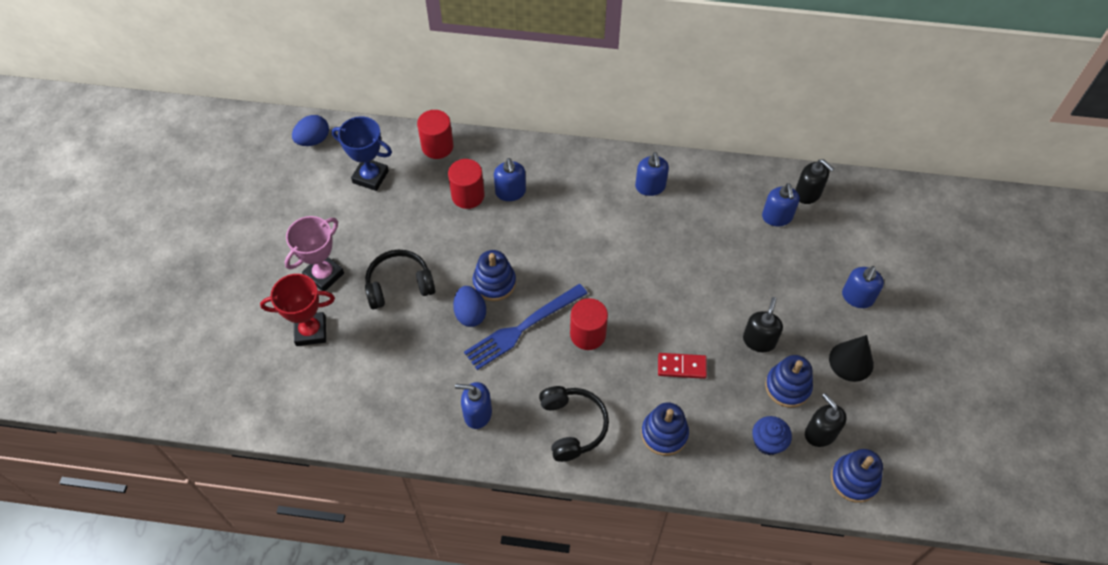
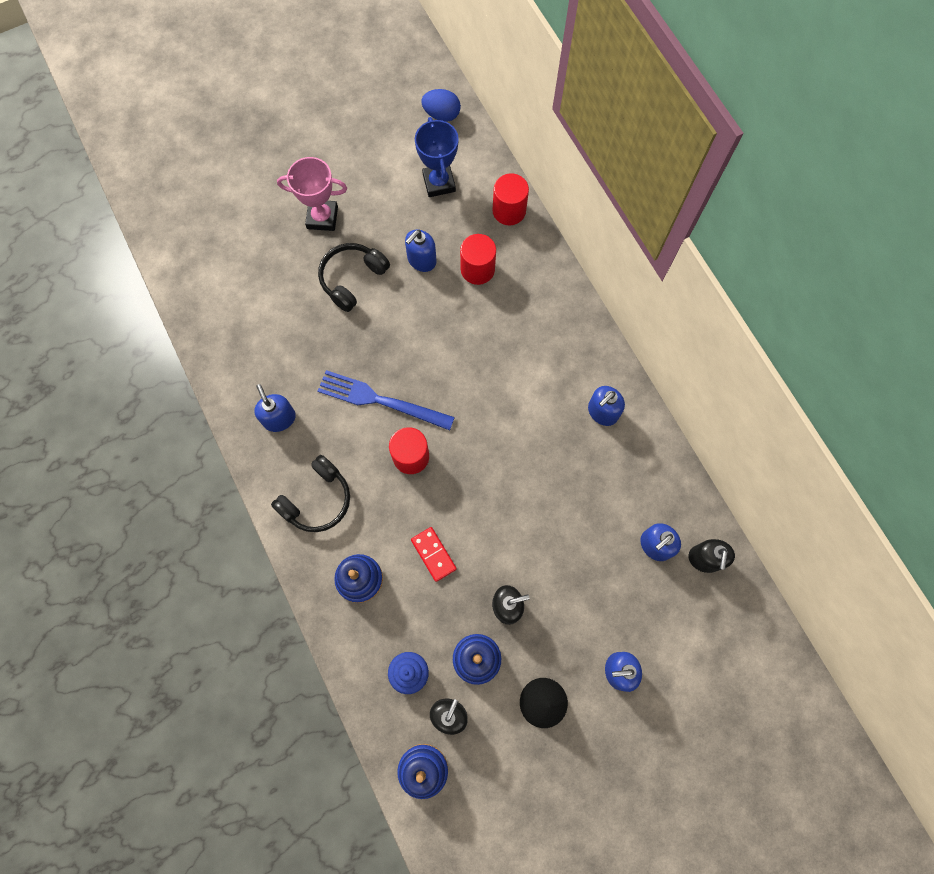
camera: 55 degrees right, 15 degrees up
red trophy [260,274,335,346] -> none
black headphones [365,250,436,310] -> black headphones turned 90 degrees counterclockwise [318,243,390,312]
blue egg [453,286,486,327] -> none
blue stacking toy [473,250,516,301] -> none
blue soap dispenser [494,158,526,201] -> blue soap dispenser moved to [405,229,437,272]

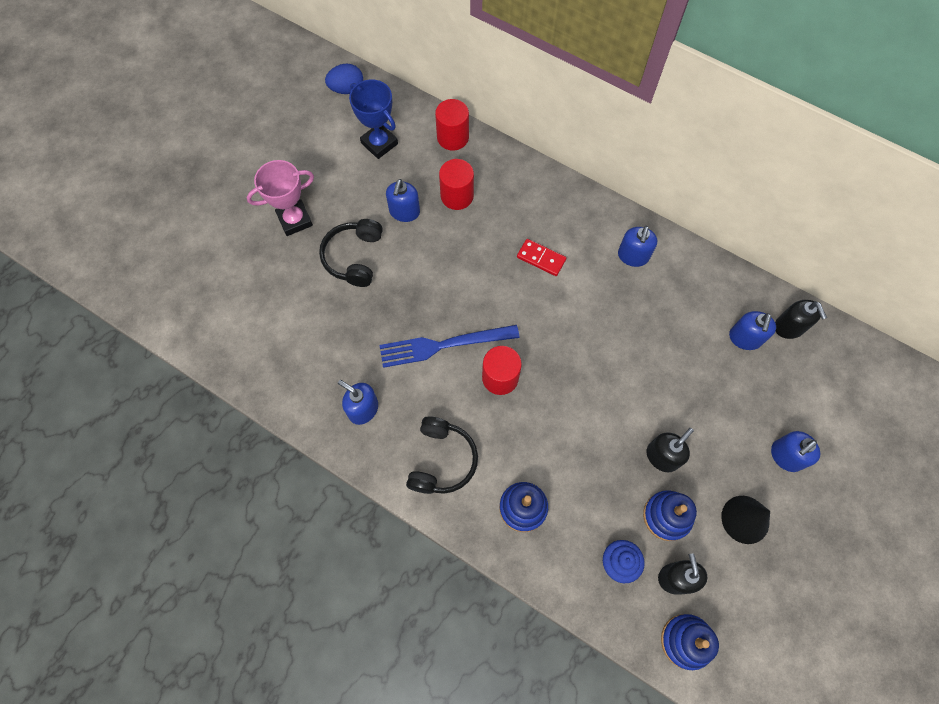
camera: 30 degrees left, 5 degrees down
red domino [411,527,457,582] -> red domino moved to [517,239,566,276]

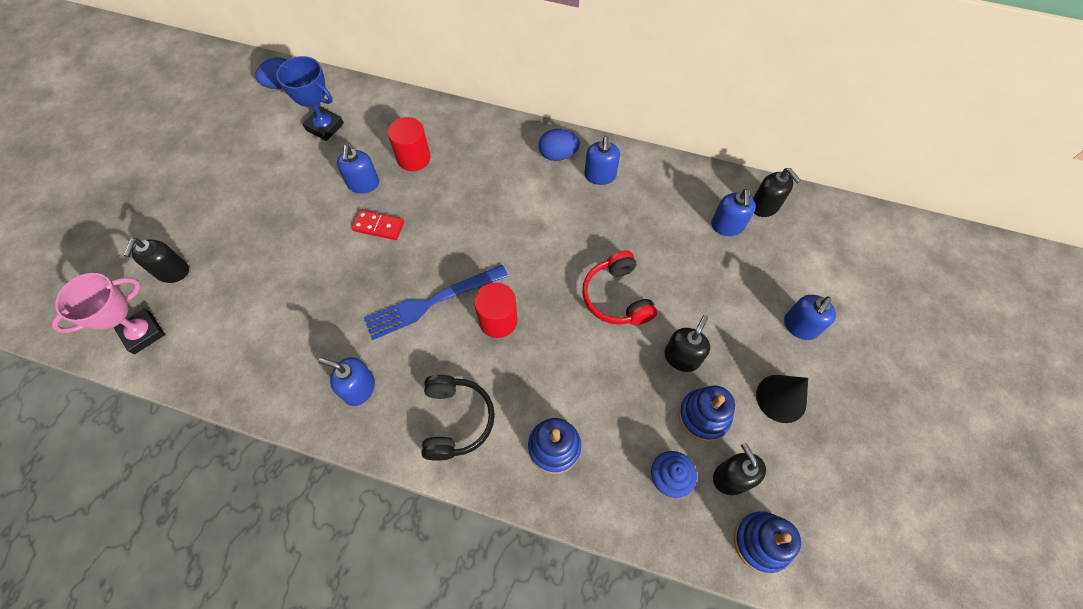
camera: 15 degrees left, 5 degrees down
pink trophy [247,160,314,236] -> pink trophy moved to [52,273,165,354]
black headphones [319,219,383,287] -> none
red cylinder [435,99,469,150] -> none
red domino [517,239,566,276] -> red domino moved to [352,210,404,240]
none -> black soap dispenser [124,238,189,283]
none -> blue egg [539,129,580,161]
none -> red headphones [582,251,657,325]

